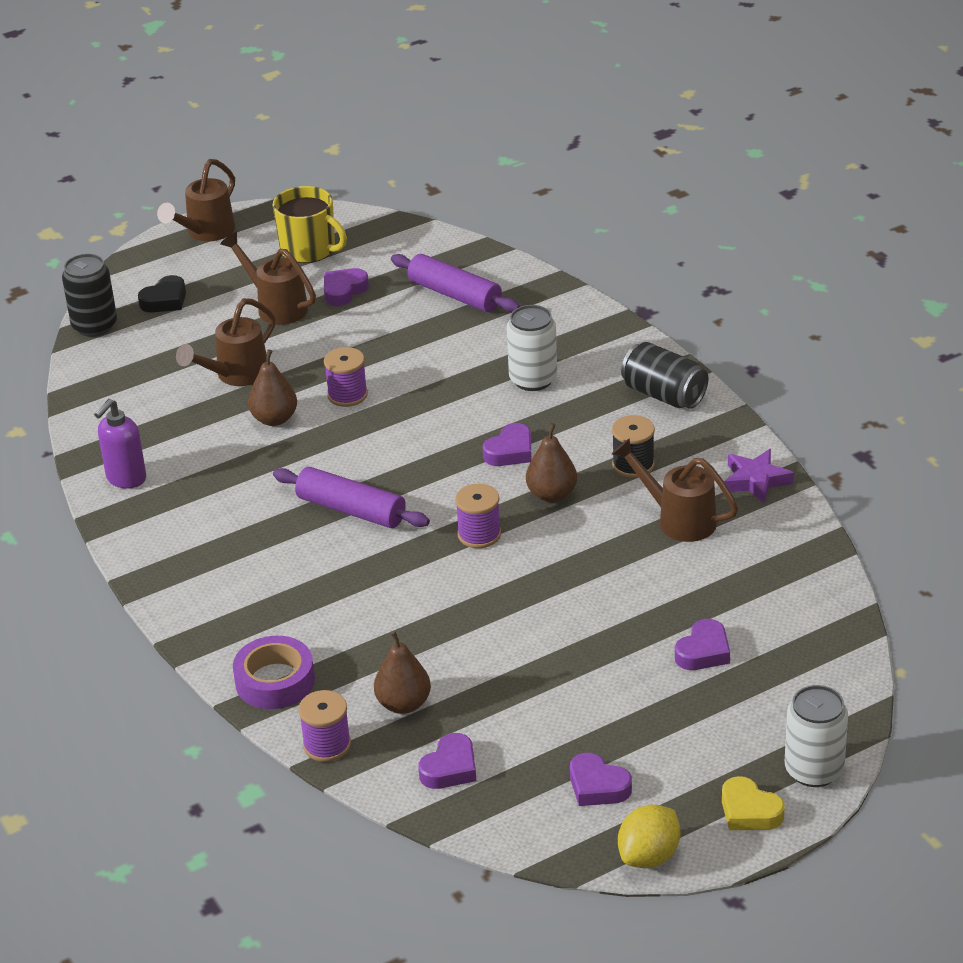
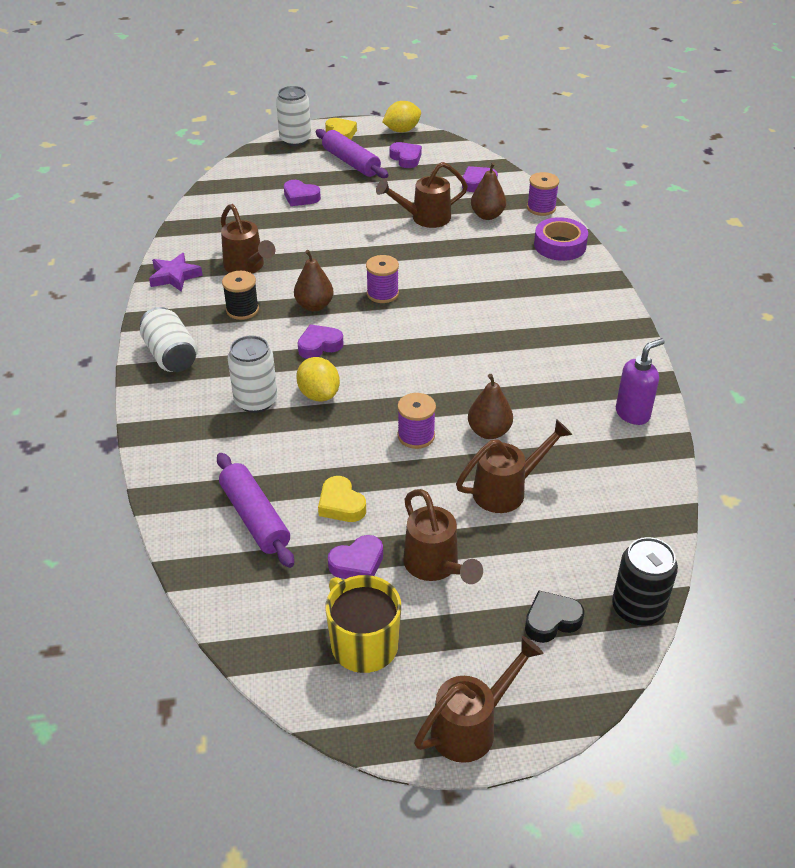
camera: 160 degrees left, 5 degrees up
purple rolling pin [273,467,430,528] -> purple rolling pin moved to [316,129,388,178]
black can [621,342,708,409] -> white can [140,307,198,372]
purple heart [675,619,730,670] -> purple heart turned 120 degrees counterclockwise [284,180,321,206]
none -> yellow lemon [296,357,340,401]
none -> yellow heart [318,476,366,522]
none -> brown watering can [376,162,468,228]

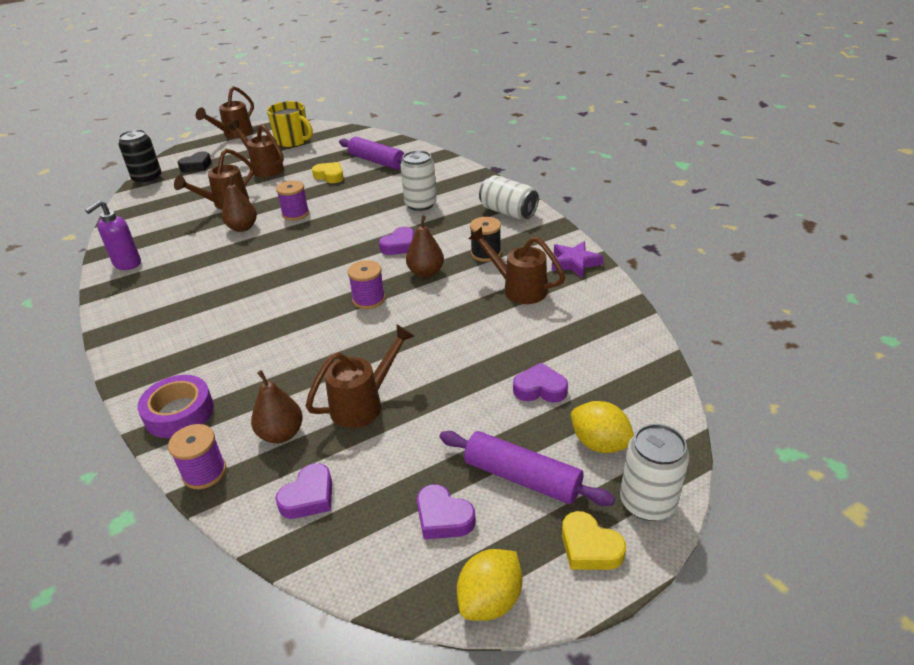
camera: 160 degrees right, 5 degrees down
yellow lemon [296,357,340,401] -> yellow lemon moved to [571,401,634,453]
purple heart [328,535,383,579] -> none

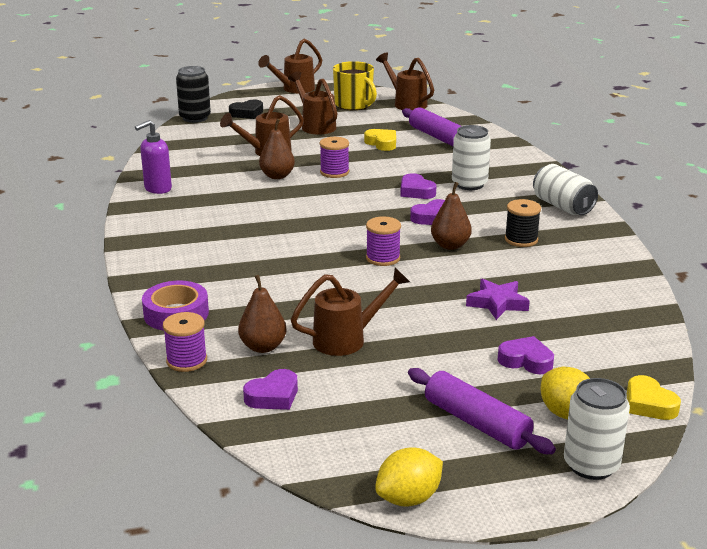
camera: 15 degrees right, 10 degrees down
purple heart [417,484,475,539] -> purple heart moved to [400,173,436,199]
brown watering can [468,227,565,304] -> brown watering can moved to [376,53,434,111]
purple star [552,241,603,278] -> purple star moved to [466,278,530,320]
yellow heart [562,511,626,570] -> yellow heart moved to [627,375,681,420]

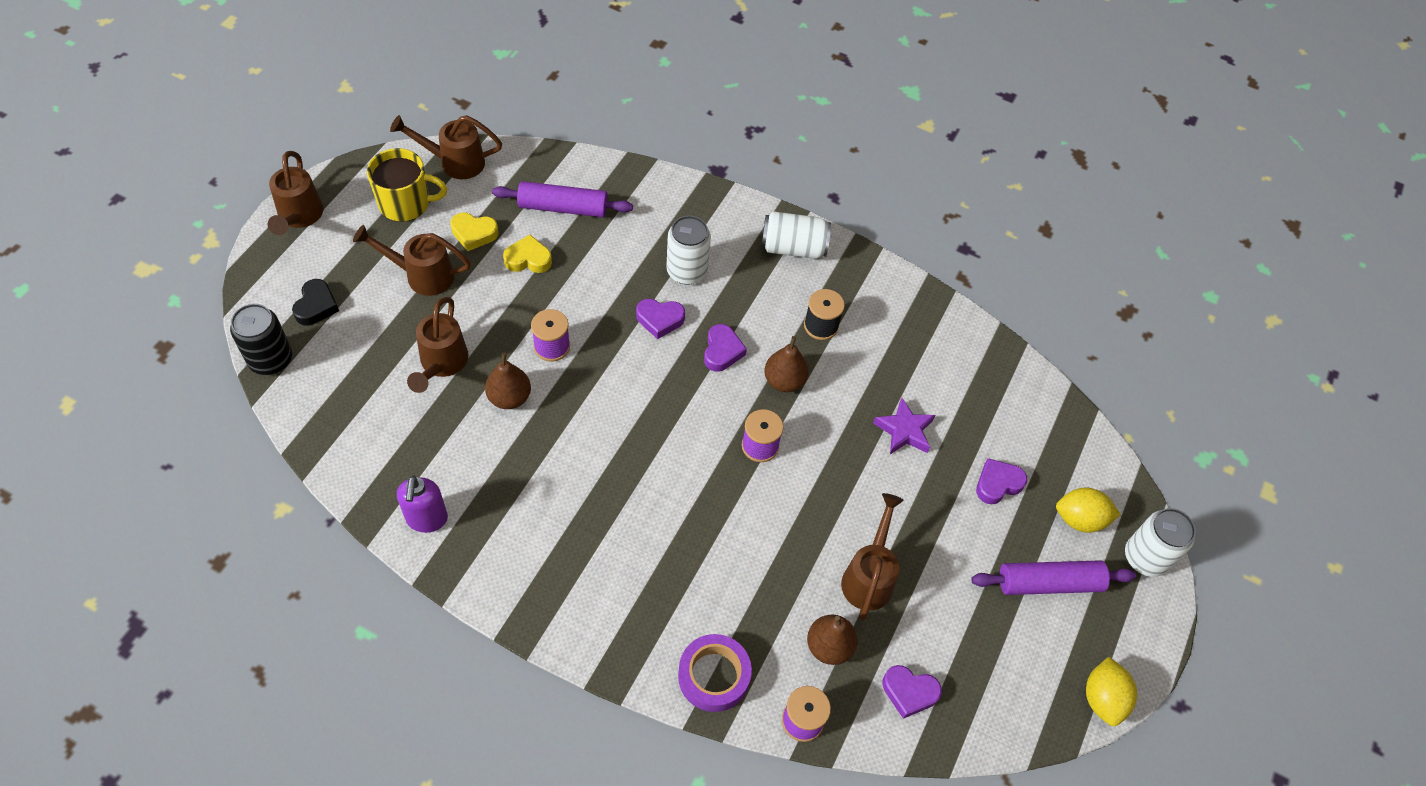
camera: 55 degrees left, 30 degrees up
purple heart [243,369,298,410] -> purple heart turned 105 degrees clockwise [882,665,942,719]
yellow heart [627,375,681,420] -> yellow heart moved to [450,213,499,251]

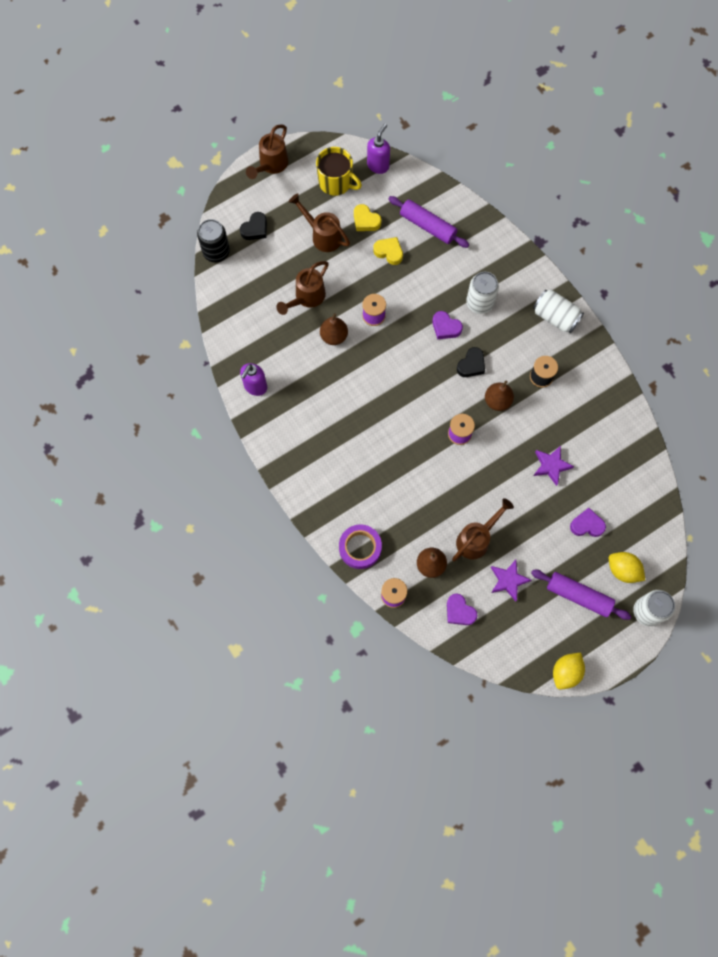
camera: 35 degrees right, 15 degrees up
brown watering can [390,115,502,179] -> purple soap dispenser [367,124,390,174]
purple heart [704,324,747,372] -> black heart [457,347,485,377]
none -> purple star [491,560,531,601]

